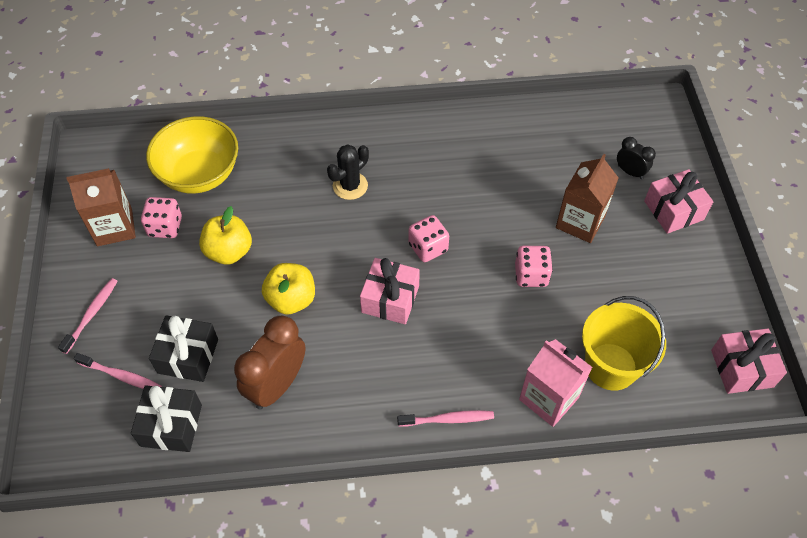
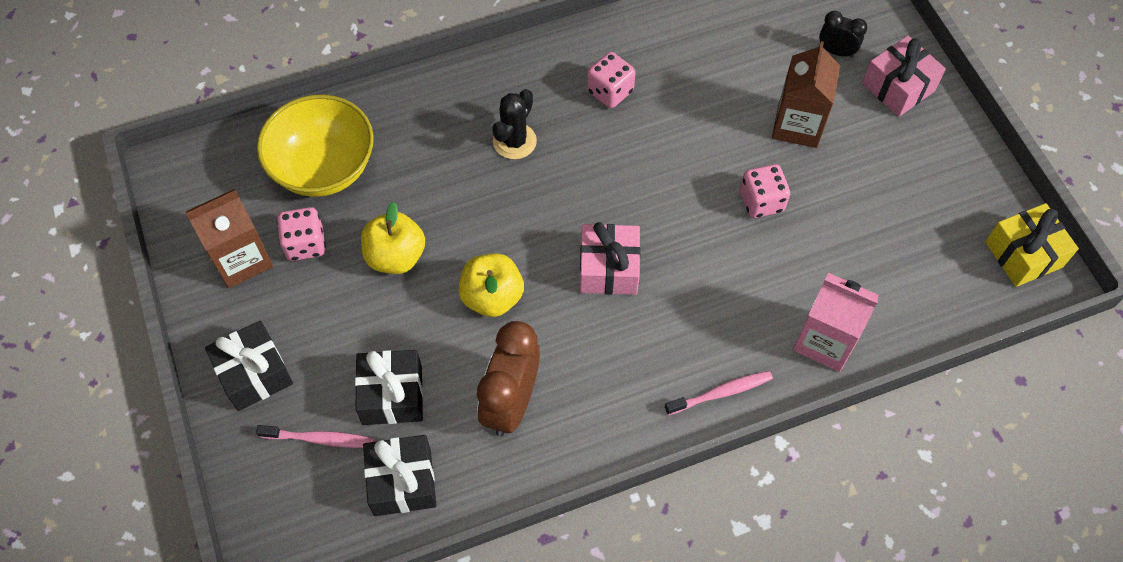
camera: 15 degrees left, 5 degrees up
pink toothbrush [58,278,118,354] -> black gift [205,320,293,411]
pink dice [409,215,449,262] -> pink dice moved to [587,52,636,108]
yellow bucket [582,296,666,391] -> none
pink gift [711,328,787,394] -> yellow gift [985,203,1079,287]

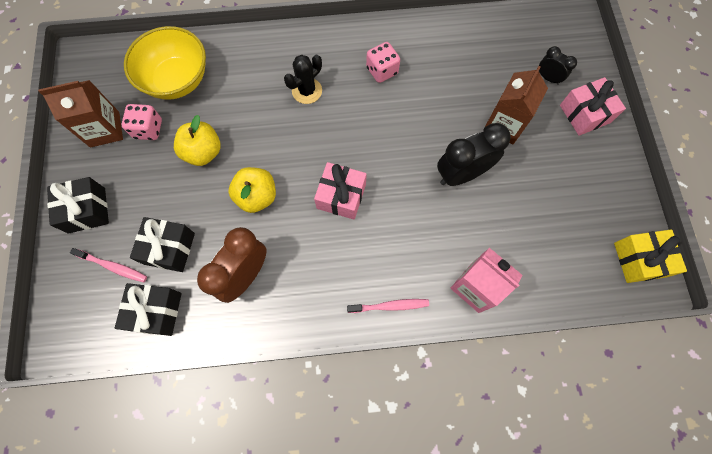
camera: 15 degrees right, 10 degrees up
pink dice [740,164,790,218] -> black clock [437,123,511,186]

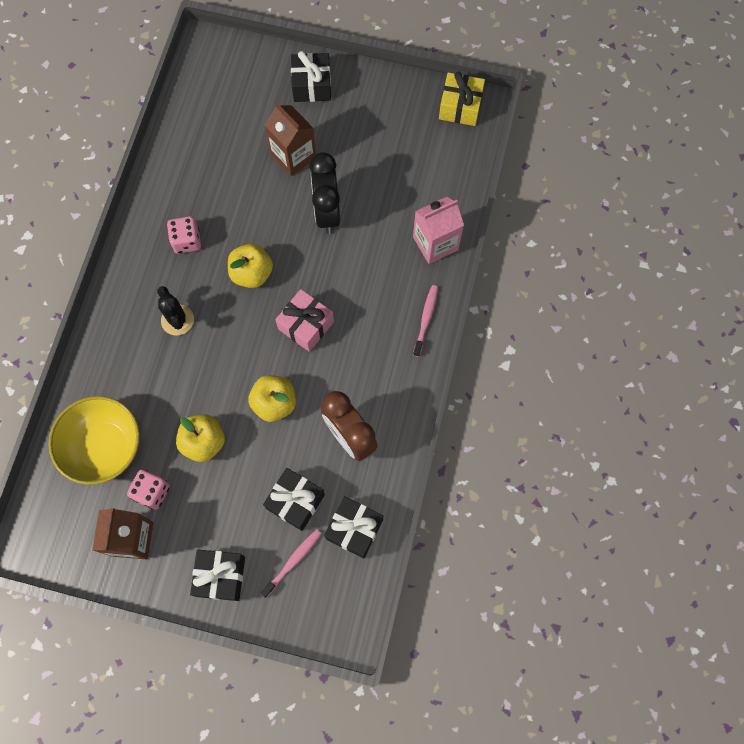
camera: 70 degrees left, 0 degrees up
black clock [539,46,577,85] -> none
pink gift [560,77,626,136] -> black gift [291,51,331,102]
none -> yellow apple [228,244,273,288]

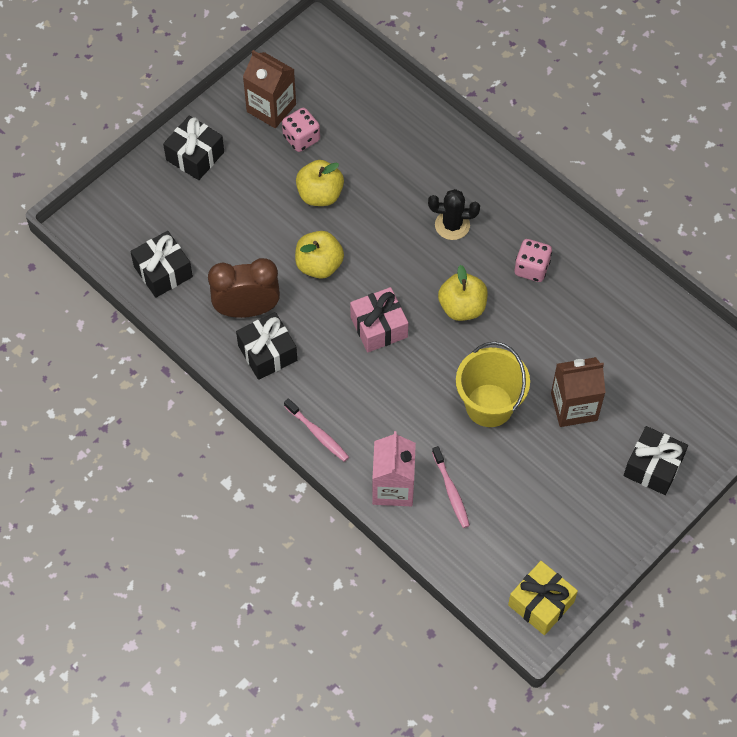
camera: 120 degrees right, 10 degrees down
yellow bowl [48,396,140,485] -> none
pink toothbrush [261,529,322,598] -> pink toothbrush moved to [432,446,470,528]
black gift [263,468,325,531] -> black gift moved to [236,312,297,380]
black clock [309,152,340,234] -> yellow bucket [456,342,530,427]

